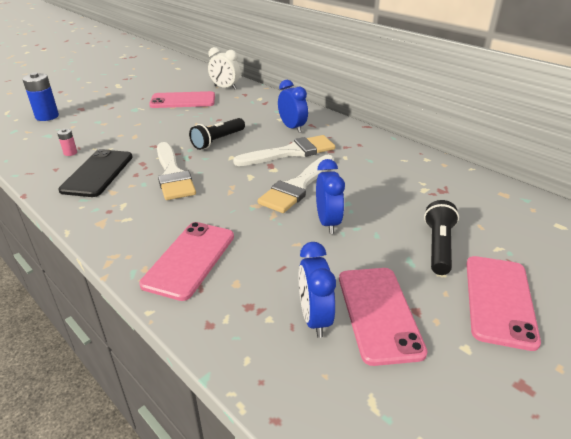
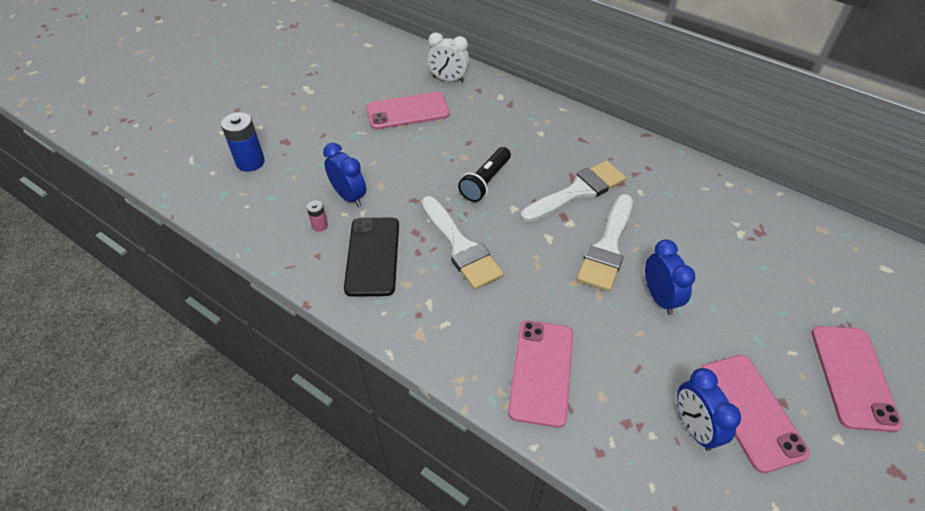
camera: 10 degrees left, 15 degrees up
blue clock [278,80,308,133] -> blue clock moved to [323,143,366,207]
black flashlight [424,200,459,275] -> none

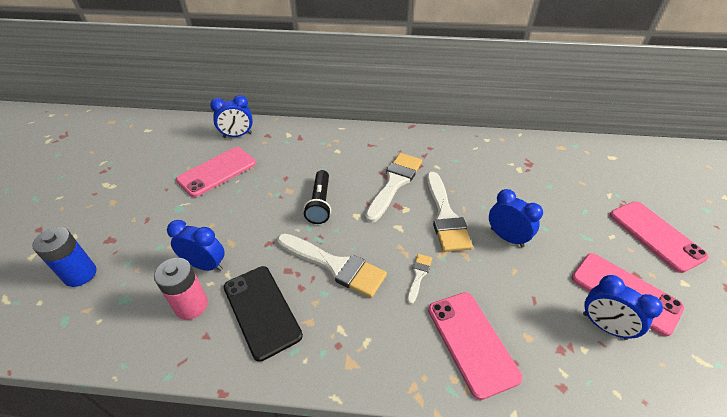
camera: 30 degrees left, 5 degrees down
pink battery [307,200,328,232] -> pink battery [154,258,208,320], size x1.96
white clock [427,33,470,82] -> blue clock [210,95,253,138]
none -> white brush [407,254,432,304]

